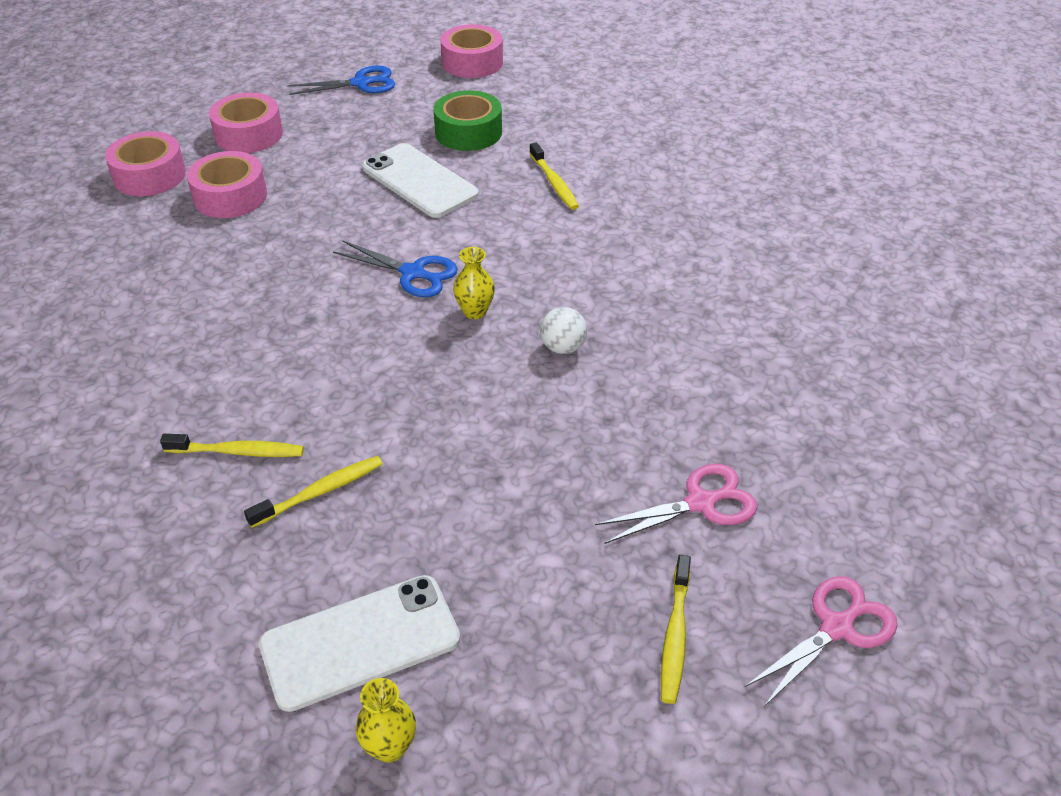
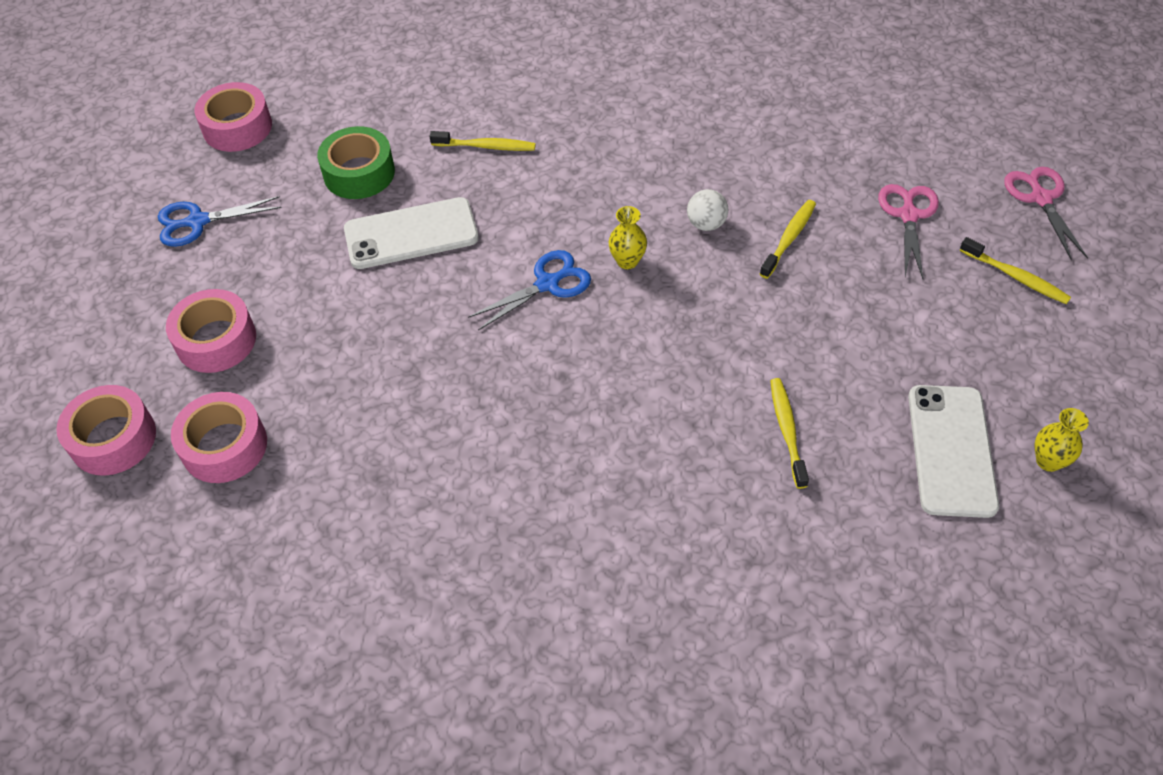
camera: 60 degrees left, 10 degrees up
yellow toothbrush [160,434,304,457] -> yellow toothbrush moved to [760,200,816,279]
pink tape [187,151,267,218] -> pink tape moved to [56,385,156,476]
blue scissors [288,65,395,95] -> blue scissors turned 120 degrees counterclockwise [158,196,282,247]

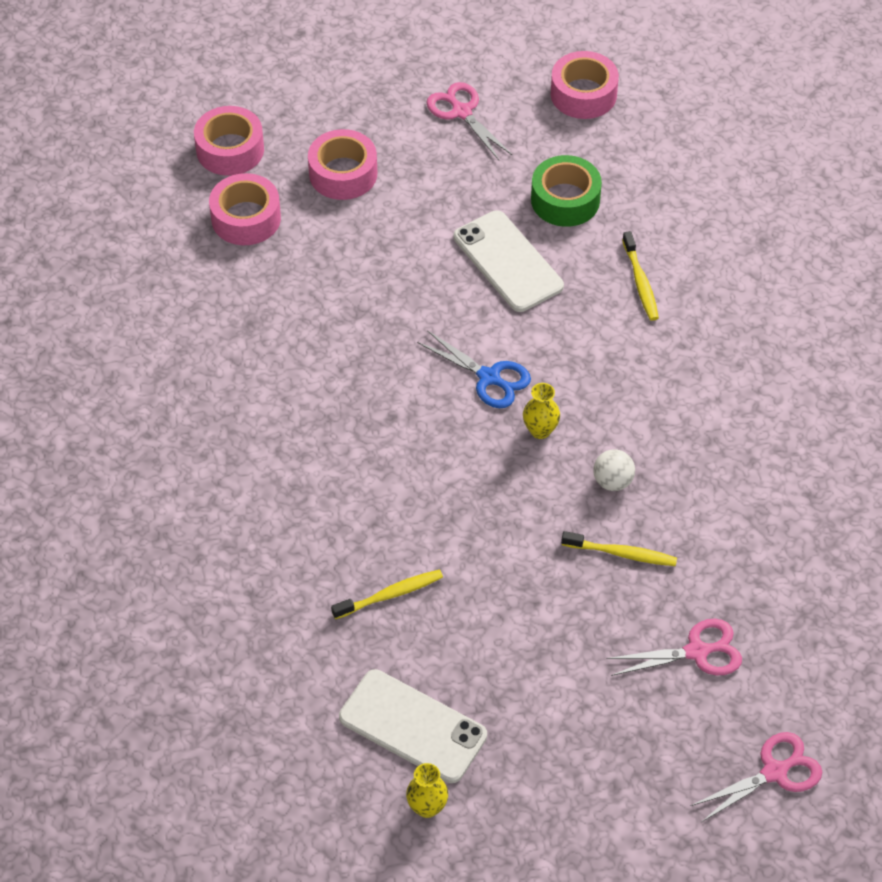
camera: 70 degrees right, 0 degrees up
blue scissors [158,196,282,247] -> pink scissors [427,82,512,160]
white phone [908,385,999,518] -> white phone turned 45 degrees clockwise [339,669,487,783]
yellow toothbrush [960,237,1071,304] -> none

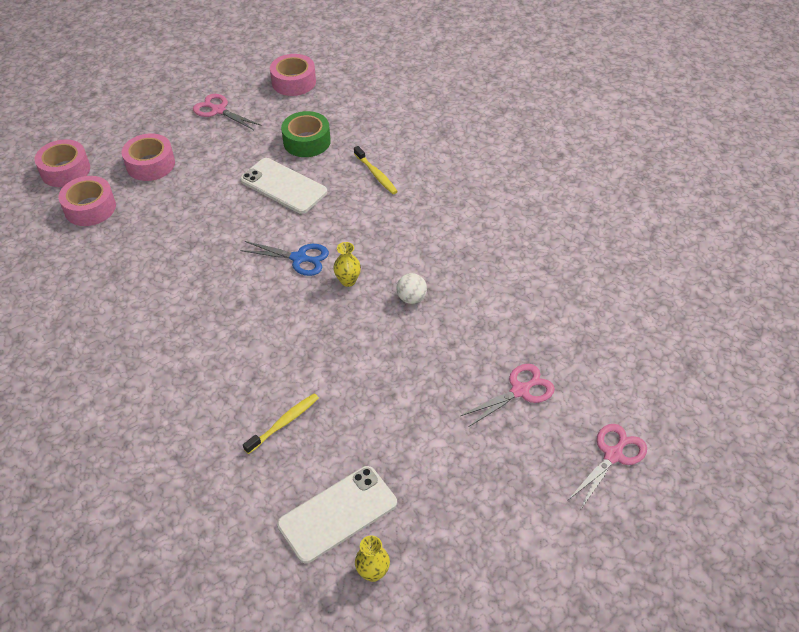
camera: 20 degrees left, 5 degrees down
white phone [339,669,487,783] -> white phone turned 45 degrees counterclockwise [277,466,397,563]
yellow toothbrush [561,531,677,566] -> none

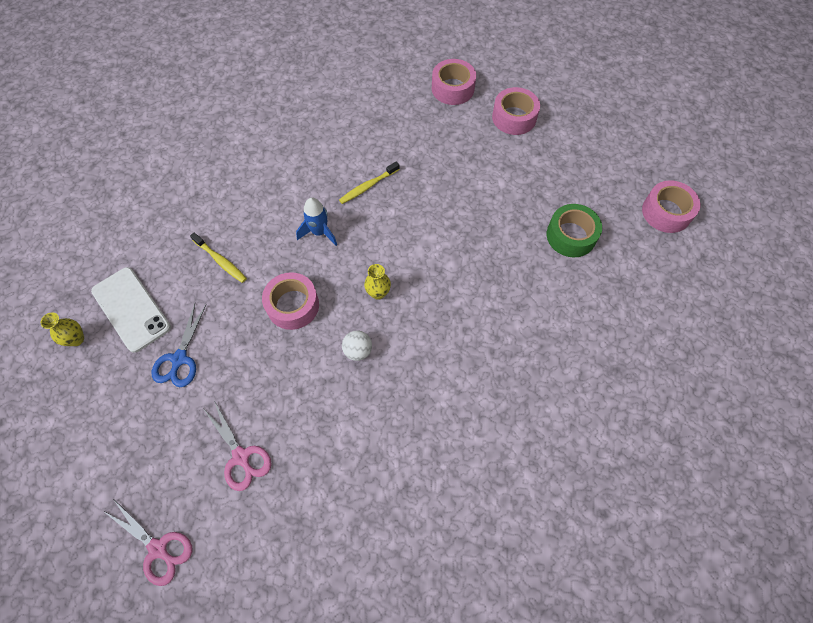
camera: 85 degrees right, 15 degrees up
pink tape [35,139,90,187] -> pink tape moved to [262,272,319,330]
pink scissors [193,94,262,130] -> none
white phone [240,158,327,214] -> none
blue scissors [240,241,329,276] -> blue scissors moved to [152,304,206,387]
yellow toothbrush [354,146,398,194] -> yellow toothbrush moved to [339,162,400,204]
none -> blue rocket [296,198,337,246]

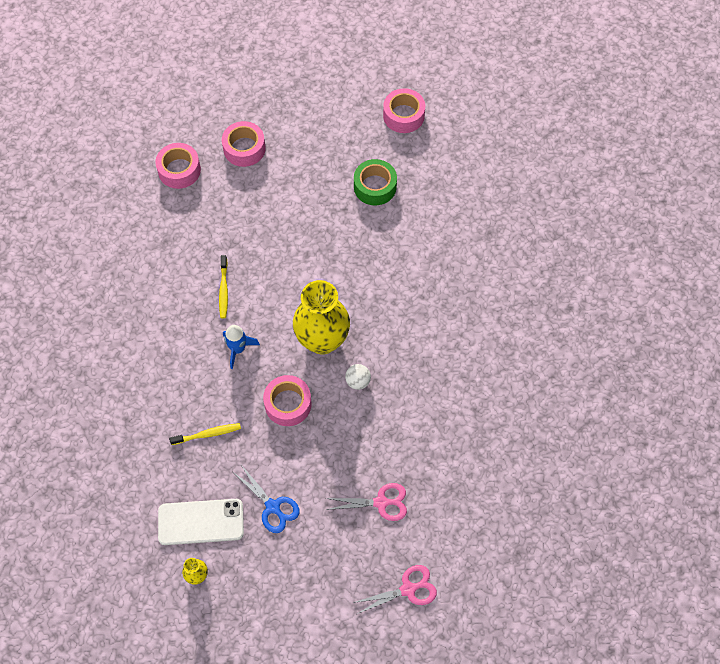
camera: 55 degrees left, 0 degrees up
yellow vase [364,264,391,300] -> yellow vase [293,280,350,355], size x2.45

